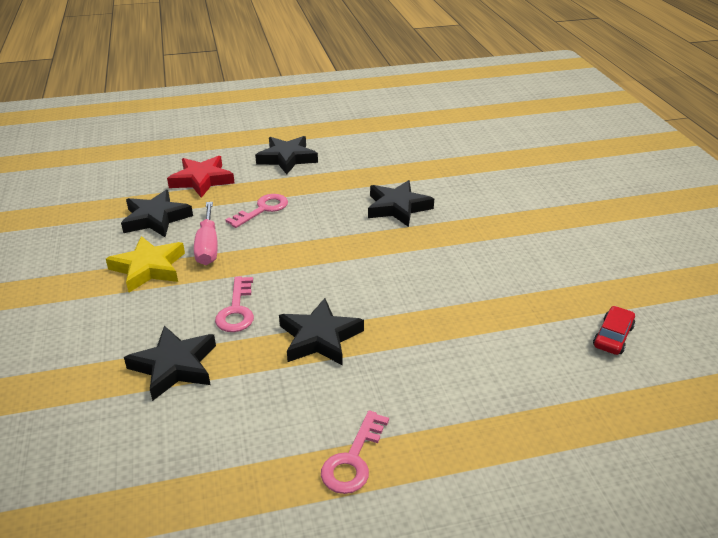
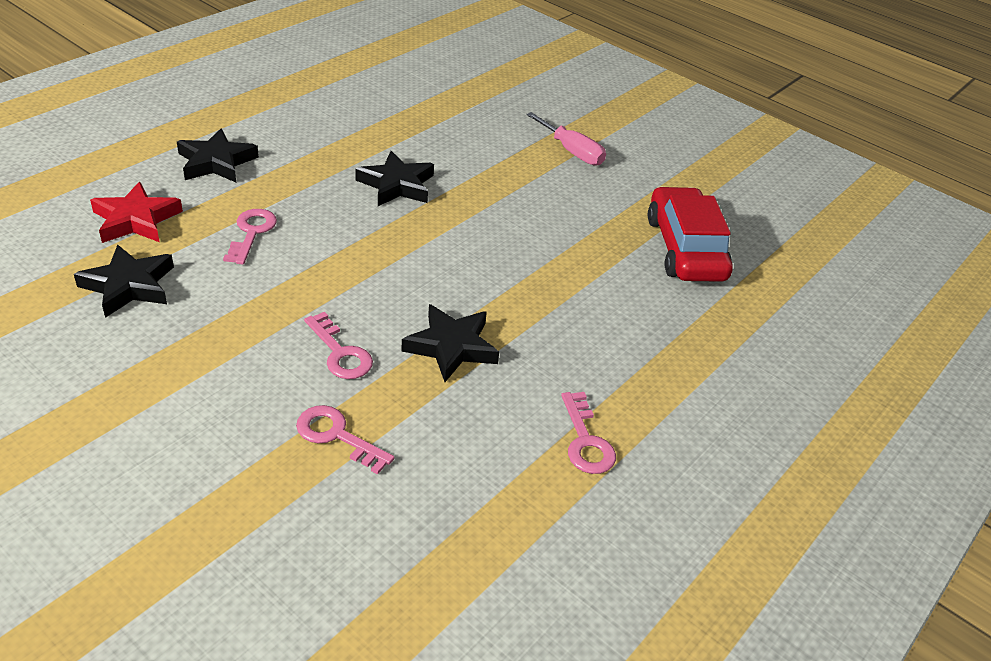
camera: 40 degrees left, 5 degrees up
yellow star [106,236,185,292] -> none
black star [124,326,216,401] -> pink key [296,405,394,474]
pink screwdriver [194,202,218,265] -> pink screwdriver moved to [526,112,606,166]
red car [593,306,635,355] -> red car [648,186,733,282], size x2.19

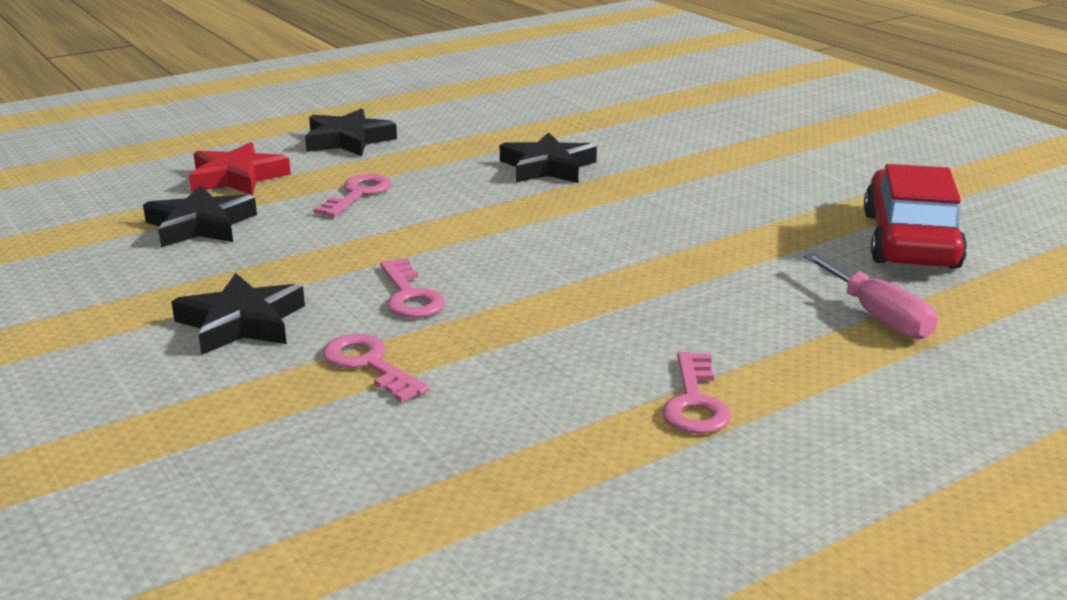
camera: 20 degrees right, 15 degrees down
black star [401,304,499,382] -> black star moved to [171,273,305,355]
pink screwdriver [526,112,606,166] -> pink screwdriver moved to [804,253,938,339]

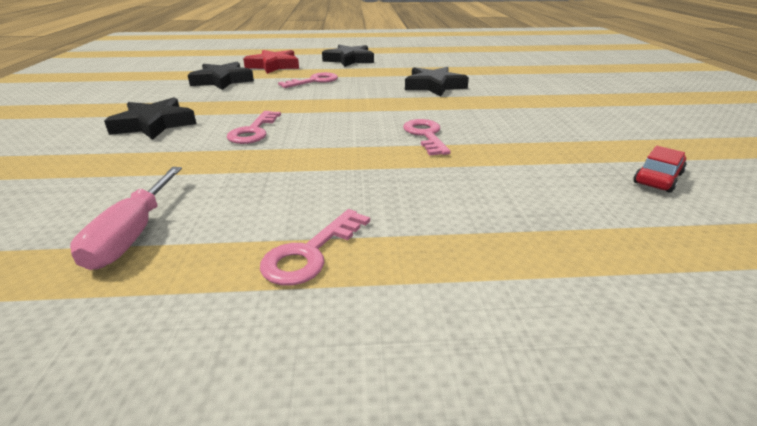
camera: 30 degrees right, 5 degrees up
pink key [323,334,429,402] -> pink key moved to [403,119,451,156]
pink screwdriver [804,253,938,339] -> pink screwdriver moved to [70,167,182,270]
red car [864,164,967,269] -> red car [634,146,687,193], size x0.46

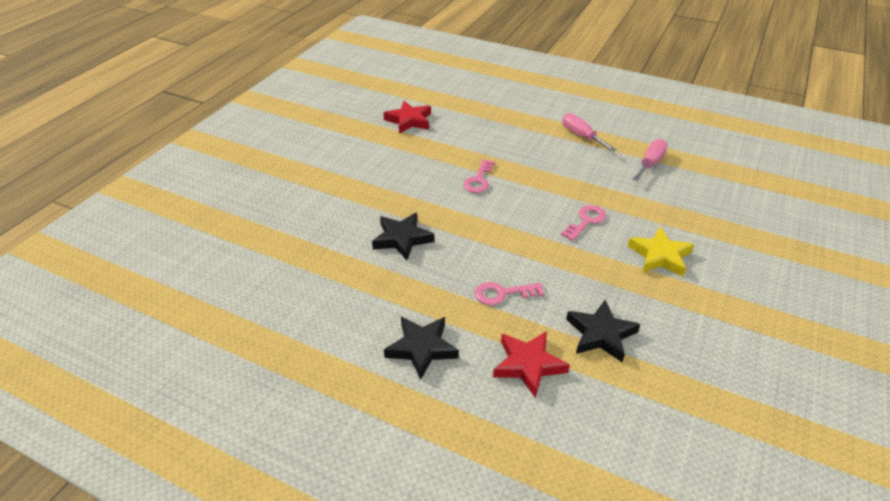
camera: 150 degrees left, 10 degrees up
black star [104,97,197,140] -> yellow star [628,227,694,277]
pink key [260,209,370,285] -> pink screwdriver [563,113,617,152]
red car [634,146,687,193] -> red star [383,101,431,134]

